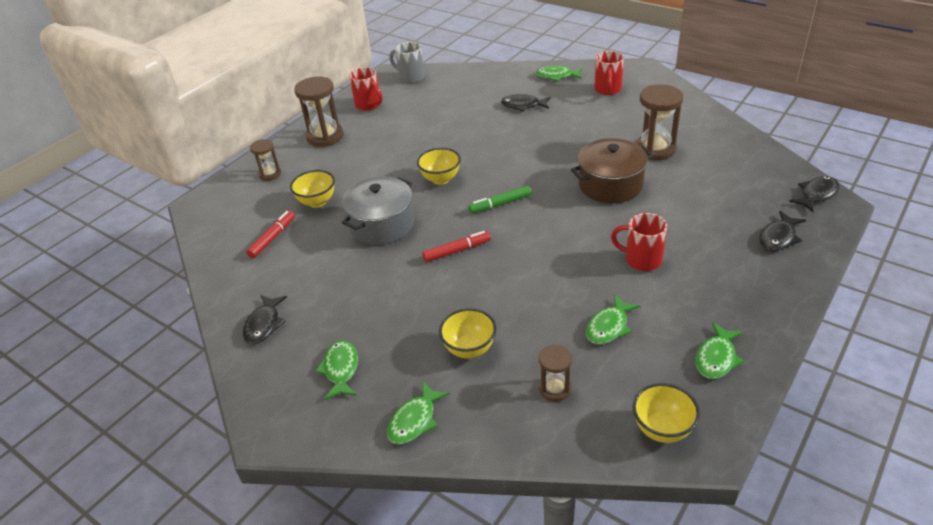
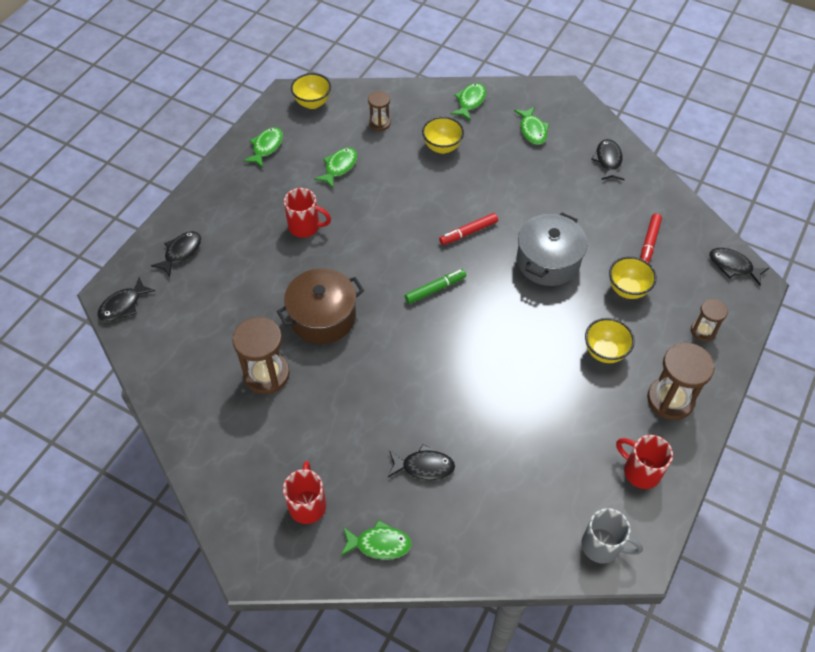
camera: 170 degrees right, 15 degrees up
yellow bowl [417,148,461,185] -> yellow bowl moved to [585,318,635,363]
none -> black fish [709,248,769,285]

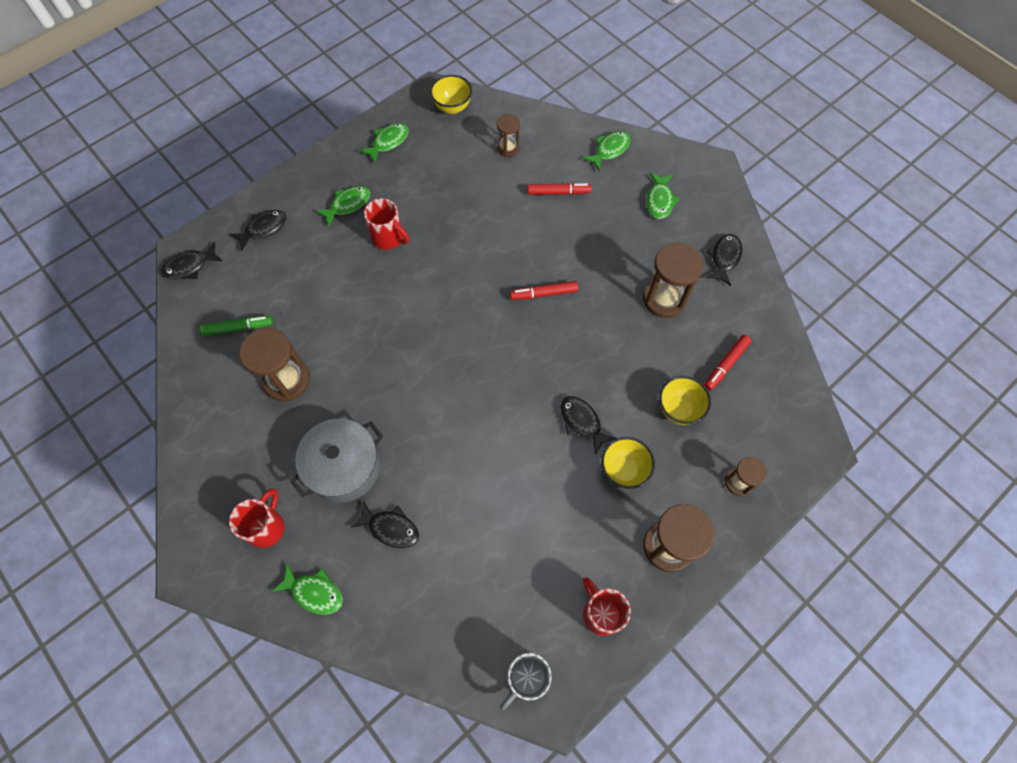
camera: 20 degrees right, 10 degrees up
brown pot [277,268,364,344] -> none
green fish [314,148,357,188] -> green fish moved to [315,186,370,226]
green marker [405,269,466,304] -> green marker moved to [200,316,273,336]
yellow bowl [422,116,464,154] -> red marker [528,183,592,195]
grey pot [517,213,587,286] -> grey pot moved to [290,419,383,503]
grey mug [581,508,643,564] -> grey mug turned 90 degrees clockwise [500,653,552,710]
black fish [709,248,769,285] -> black fish moved to [560,396,616,455]
none -> brown hourglass [643,242,703,318]

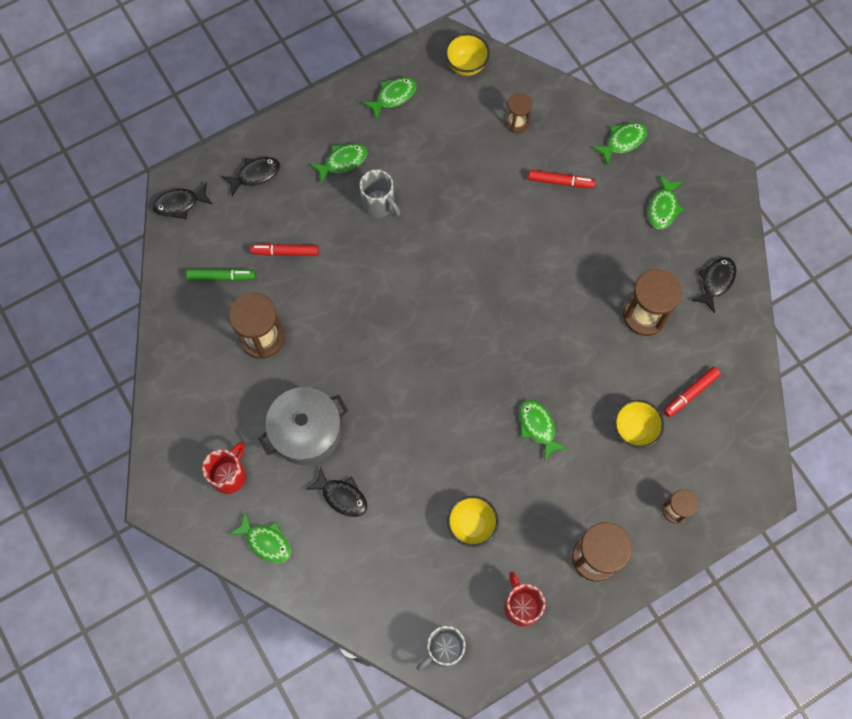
camera: 10 degrees right, 5 degrees up
red mug [364,198,409,250] -> grey mug [360,170,400,218]
red marker [510,281,578,300] -> red marker moved to [250,244,319,256]
black fish [560,396,616,455] -> green fish [519,400,568,461]
yellow bowl [601,437,655,489] -> yellow bowl moved to [447,496,499,547]

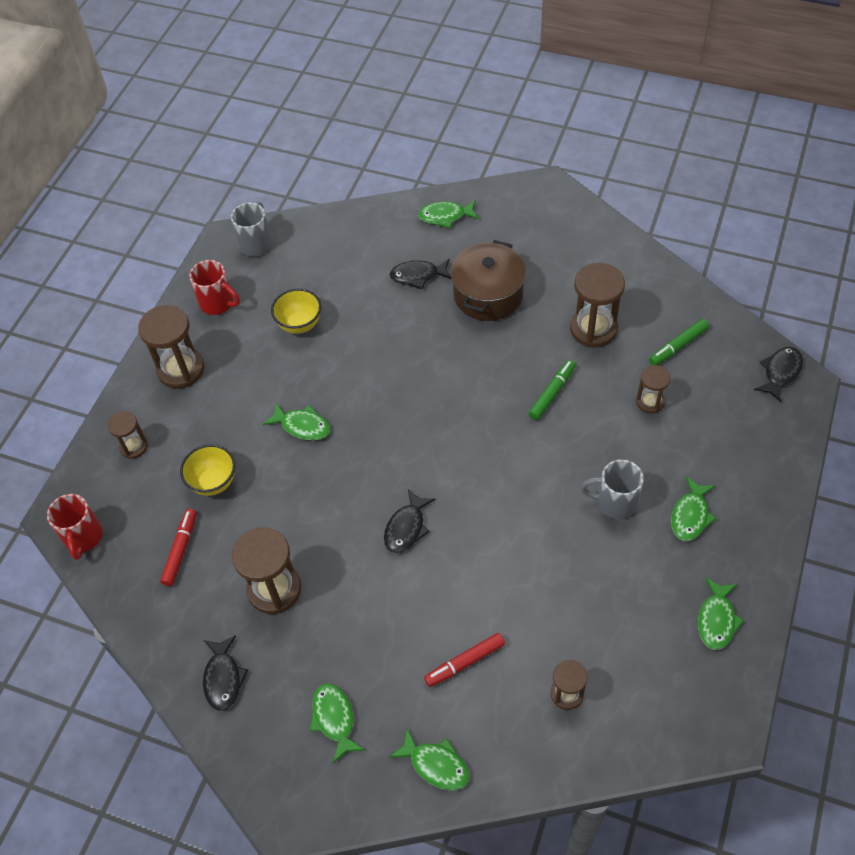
camera: 145 degrees right, 15 degrees down
red mug [202,442,246,494] -> red mug moved to [47,494,103,560]
black fish [222,157,280,196] -> black fish moved to [384,489,435,553]
red marker [250,244,319,256] -> brown hourglass [636,365,671,414]
grey pot [258,387,348,465] -> brown pot [451,240,526,321]
yellow bowl [445,33,490,76] -> none
green fish [592,122,647,165] -> green fish turned 75 degrees counterclockwise [389,728,470,790]
none -> green marker [528,360,576,420]

